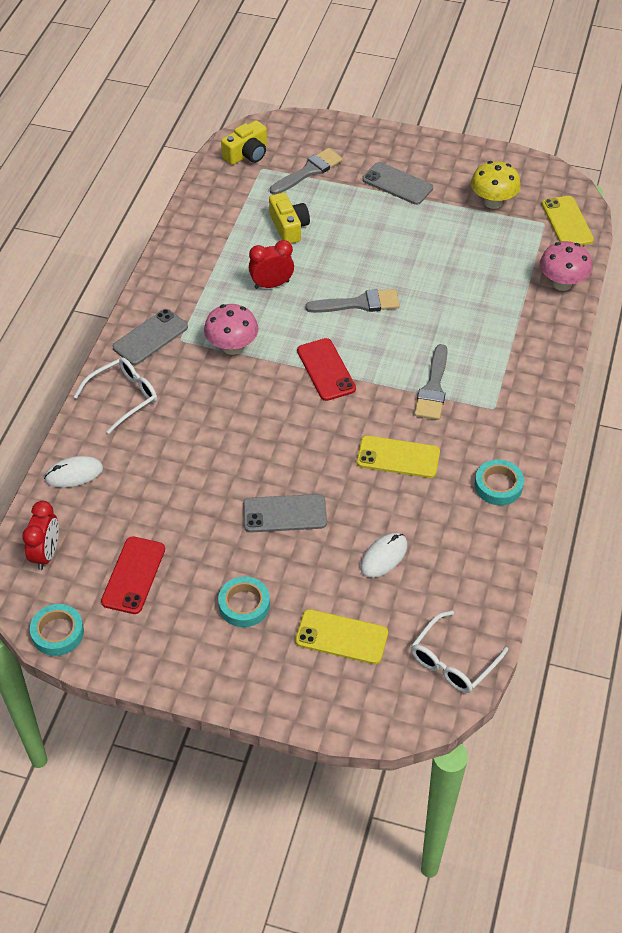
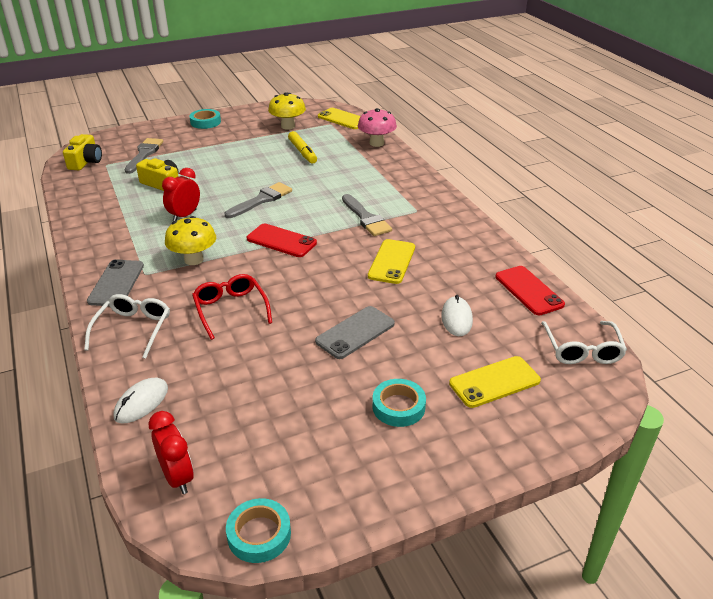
camera: 40 degrees left, 15 degrees down
red phone [101,536,165,614] -> red phone moved to [495,266,565,315]
pink mushroom [204,304,258,355] -> yellow mushroom [165,216,216,265]
yellow phone [357,436,440,478] -> yellow phone turned 45 degrees counterclockwise [368,239,415,284]
grey phone [362,162,433,205] -> none
turquoise tape [475,459,524,505] -> turquoise tape moved to [189,109,221,129]
none -> red glasses [192,274,272,340]
none -> yellow marker [288,131,317,164]

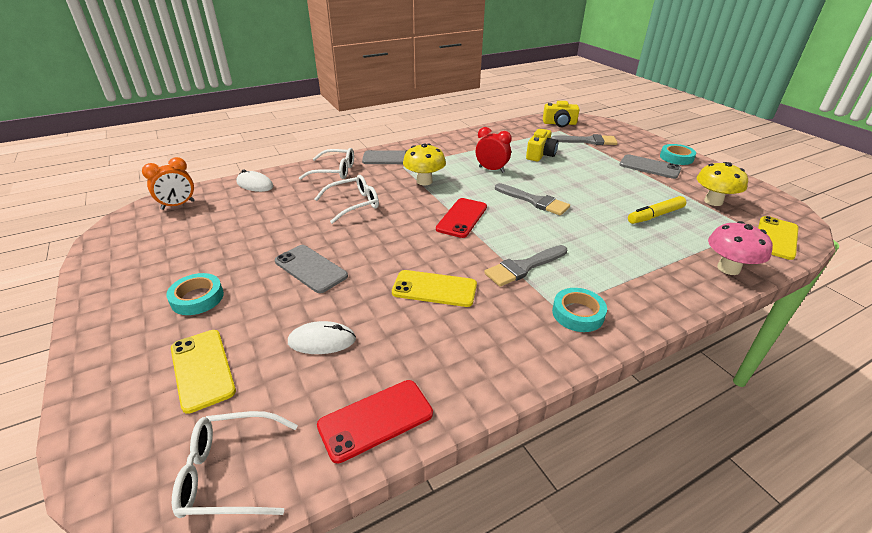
camera: 85 degrees right, 0 degrees up
red clock [149,411,194,494] -> orange clock [142,157,195,210]
red glasses [192,274,272,340] -> white glasses [315,175,379,224]
turquoise tape [226,498,291,563] -> turquoise tape moved to [552,288,607,332]
none -> grey phone [619,154,681,179]

